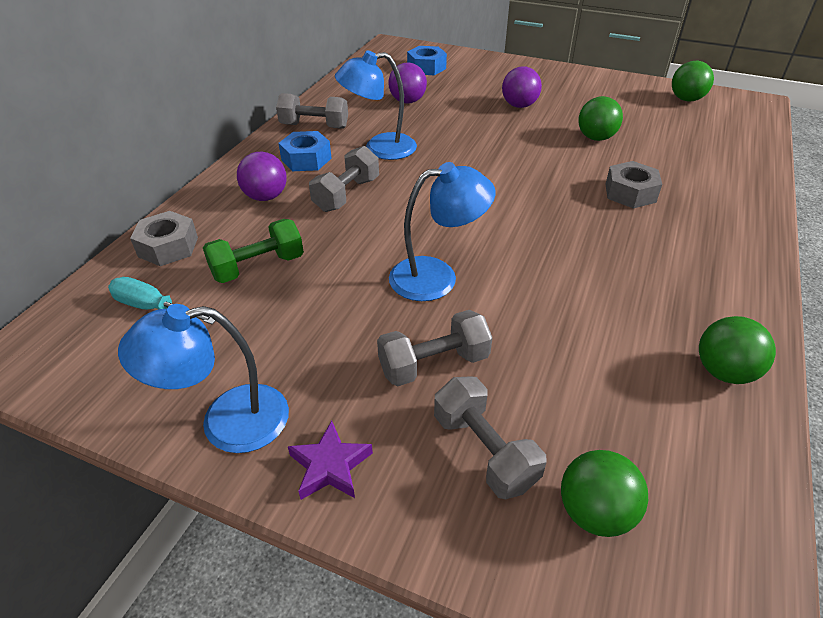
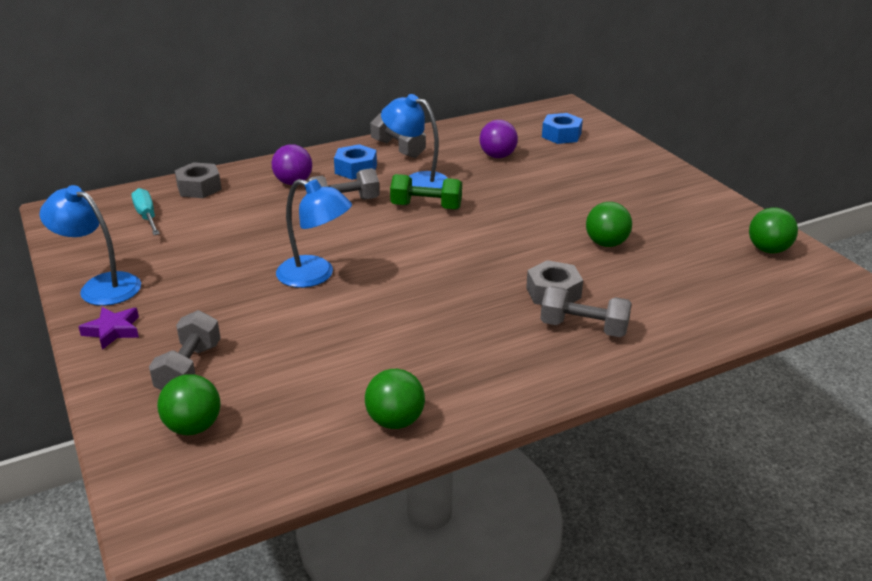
camera: 40 degrees right, 10 degrees down
green dumbbell [203,219,304,283] -> green dumbbell moved to [390,174,462,210]
grey dumbbell [377,310,492,386] -> grey dumbbell moved to [540,286,632,337]
purple ball [502,66,542,108] -> none

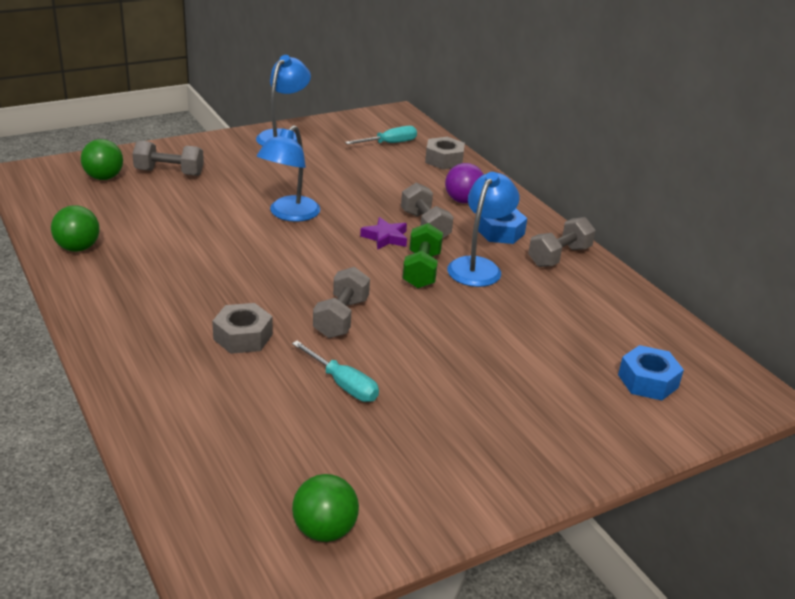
camera: 85 degrees right, 0 degrees up
purple star [78,307,139,350] -> purple star moved to [360,217,407,250]
purple ball [480,120,518,158] -> none
grey dumbbell [540,286,632,337] -> grey dumbbell moved to [313,267,370,338]
green ball [586,202,632,247] -> turquoise screwdriver [292,341,379,402]

